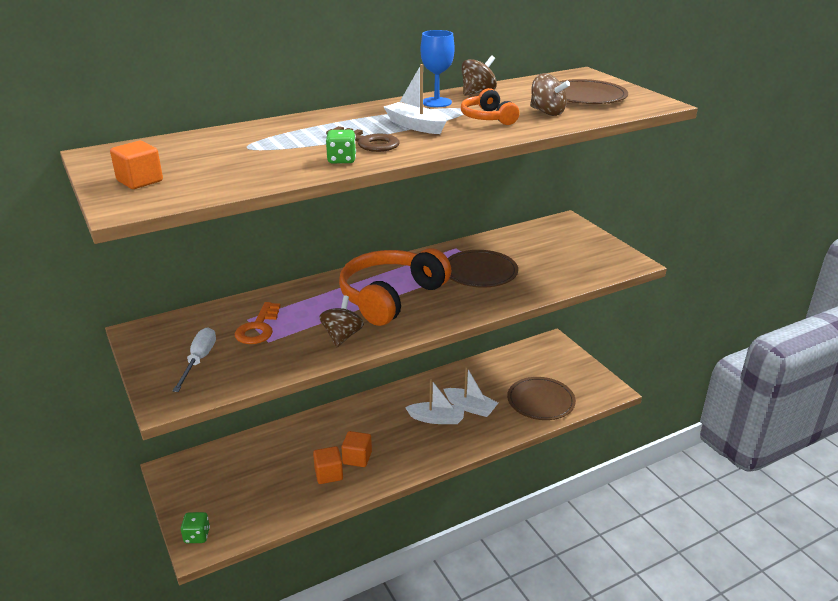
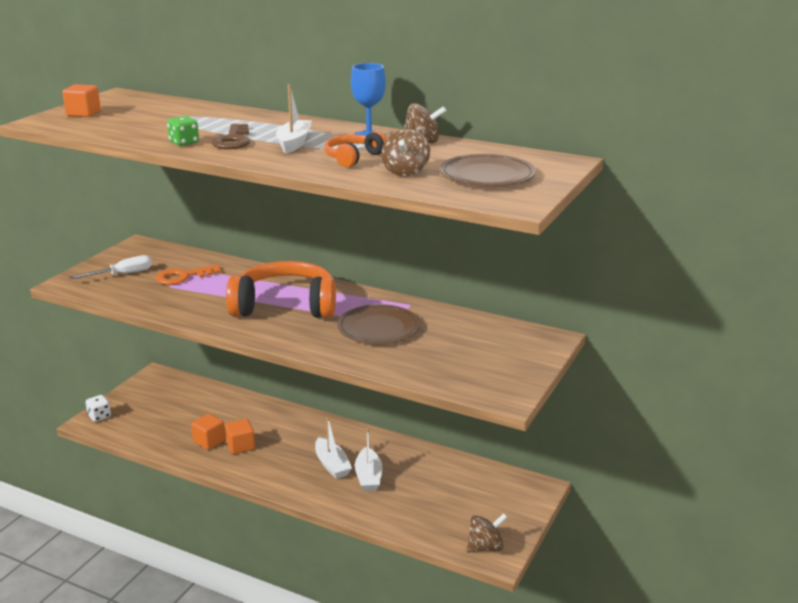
camera: 55 degrees right, 5 degrees down
green dice [181,512,210,543] -> white dice [86,395,111,422]
brown spinning top [319,296,364,347] -> brown spinning top moved to [467,513,507,553]
brown plate [507,377,576,420] -> none

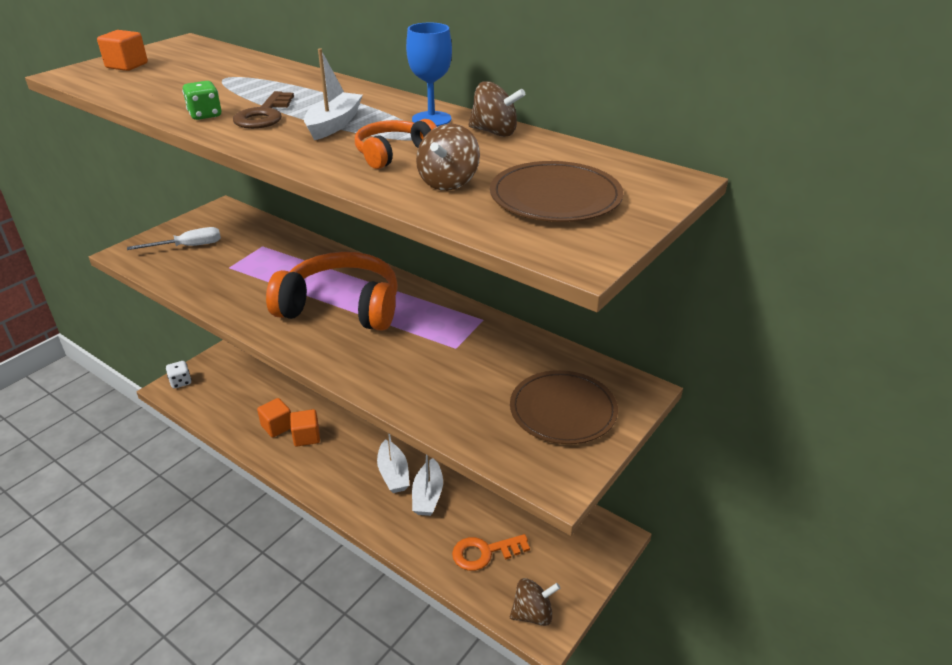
camera: 10 degrees right, 10 degrees up
orange key [156,265,221,285] -> orange key moved to [452,534,530,571]
brown plate [337,304,420,344] -> brown plate moved to [510,370,618,444]

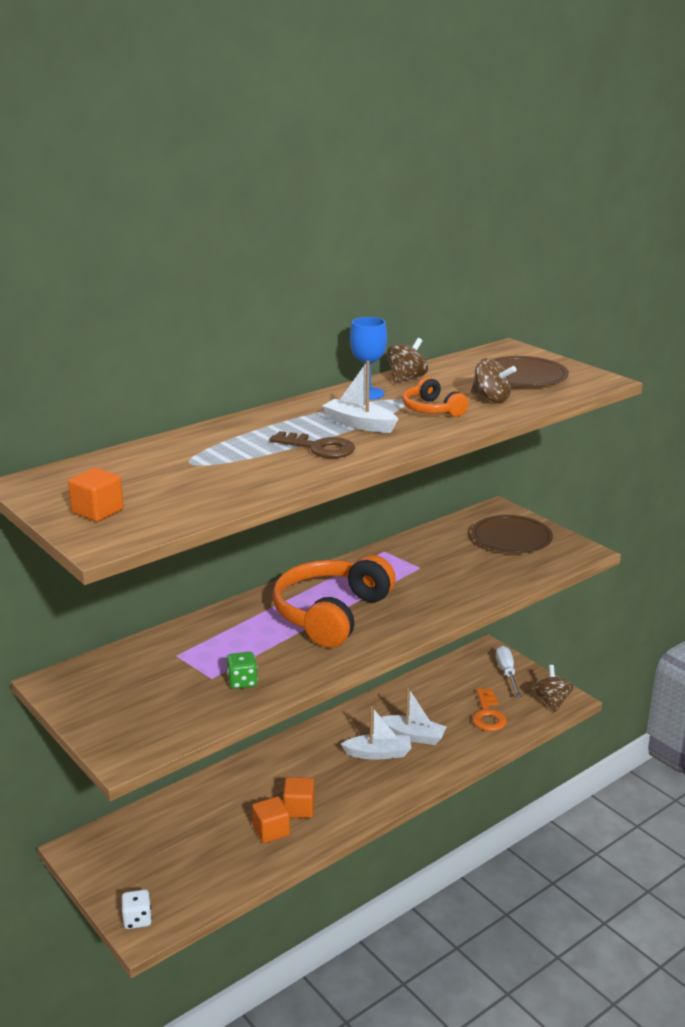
camera: 75 degrees left, 10 degrees down
white screwdriver [127,227,221,250] -> white screwdriver moved to [496,646,522,697]
green dice [182,81,222,120] -> green dice moved to [227,652,258,689]

